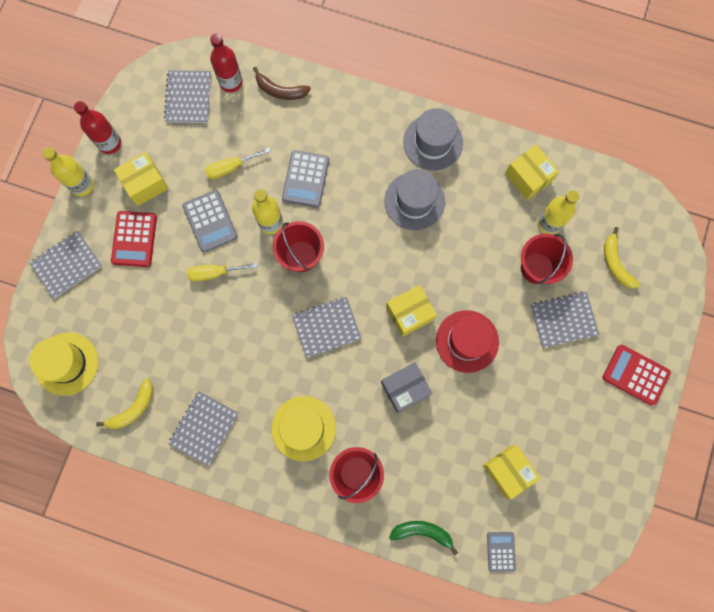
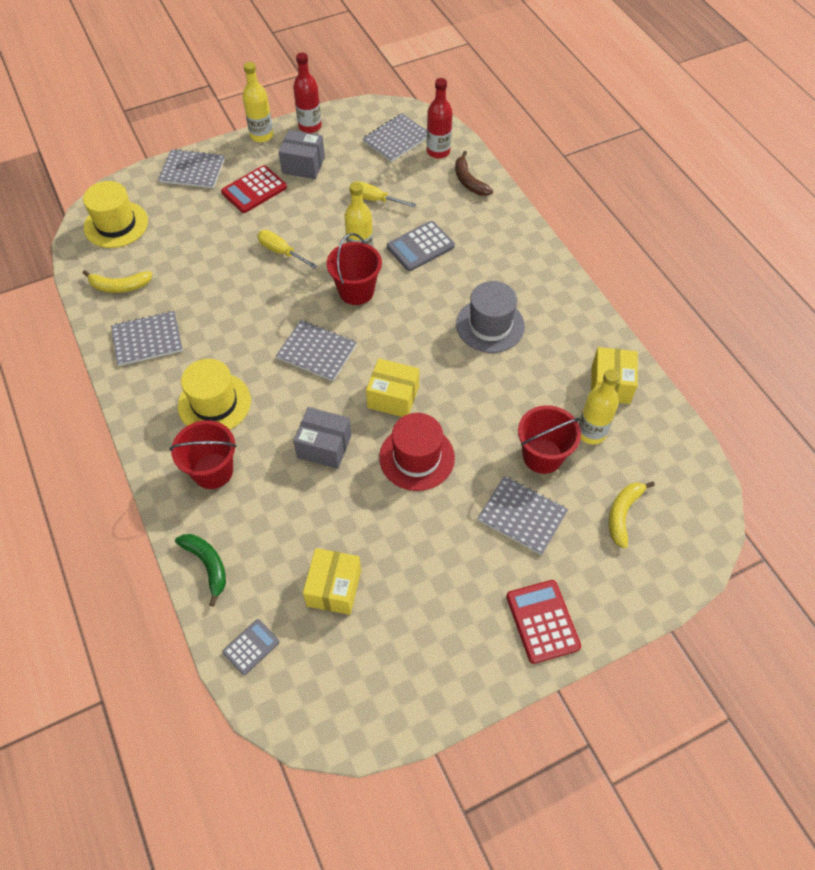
camera: 45 degrees right, 20 degrees down
yellow box [114,152,169,206] -> grey box [279,130,325,179]
grey calculator [182,190,238,252] -> none
grey hat [403,108,463,171] -> none

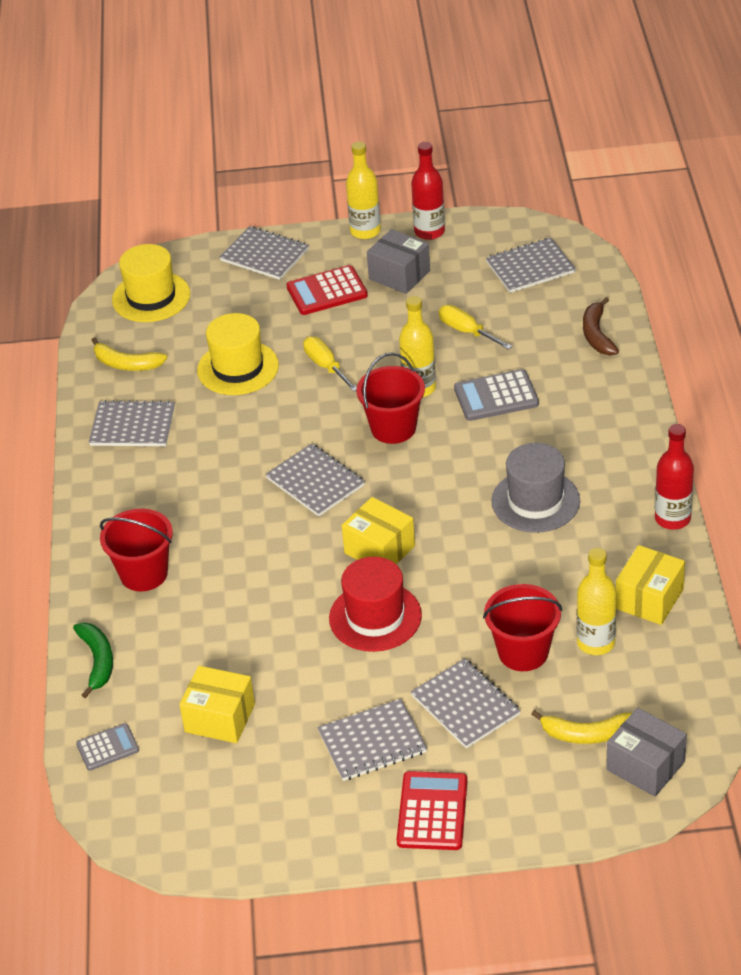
camera: 25 degrees right, 15 degrees down
yellow hat [178,359,251,430] -> yellow hat moved to [197,313,279,395]
grey box [293,407,352,469] -> grey box moved to [606,708,687,797]
yellow box [303,548,361,615] -> yellow box turned 75 degrees clockwise [179,666,255,743]
red bottle [427,78,453,159] -> red bottle moved to [655,424,694,530]
yellow banana [609,481,655,549] -> yellow banana turned 135 degrees counterclockwise [531,710,632,744]
none -> grey notebook [318,699,427,781]

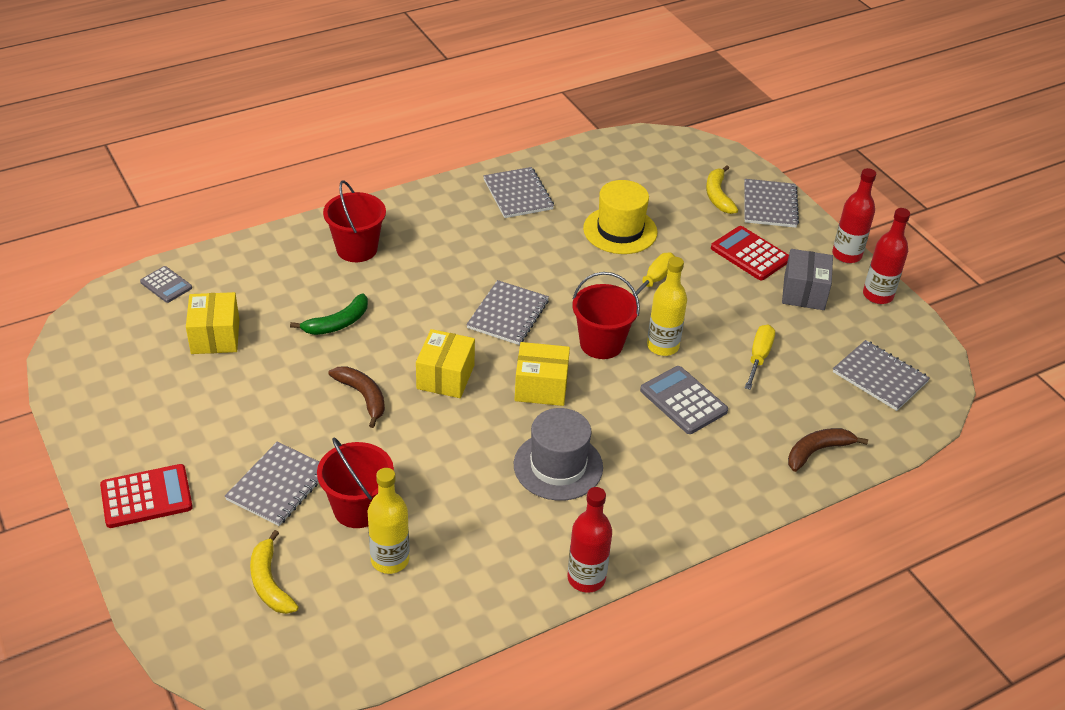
camera: 60 degrees right, 0 degrees up
green banana [73,622,113,698] -> green banana moved to [290,293,368,335]
yellow banana [91,337,167,371] -> yellow banana moved to [706,165,738,214]
yellow hat [112,244,190,322] -> none
grey notebook [318,699,427,781] -> none
red hat [329,557,422,652] -> brown banana [328,366,385,428]
yellow bottle [346,141,381,239] -> red bottle [832,168,876,263]
grey box [606,708,687,797] -> none
yellow box [616,545,685,625] -> yellow box moved to [515,342,570,406]

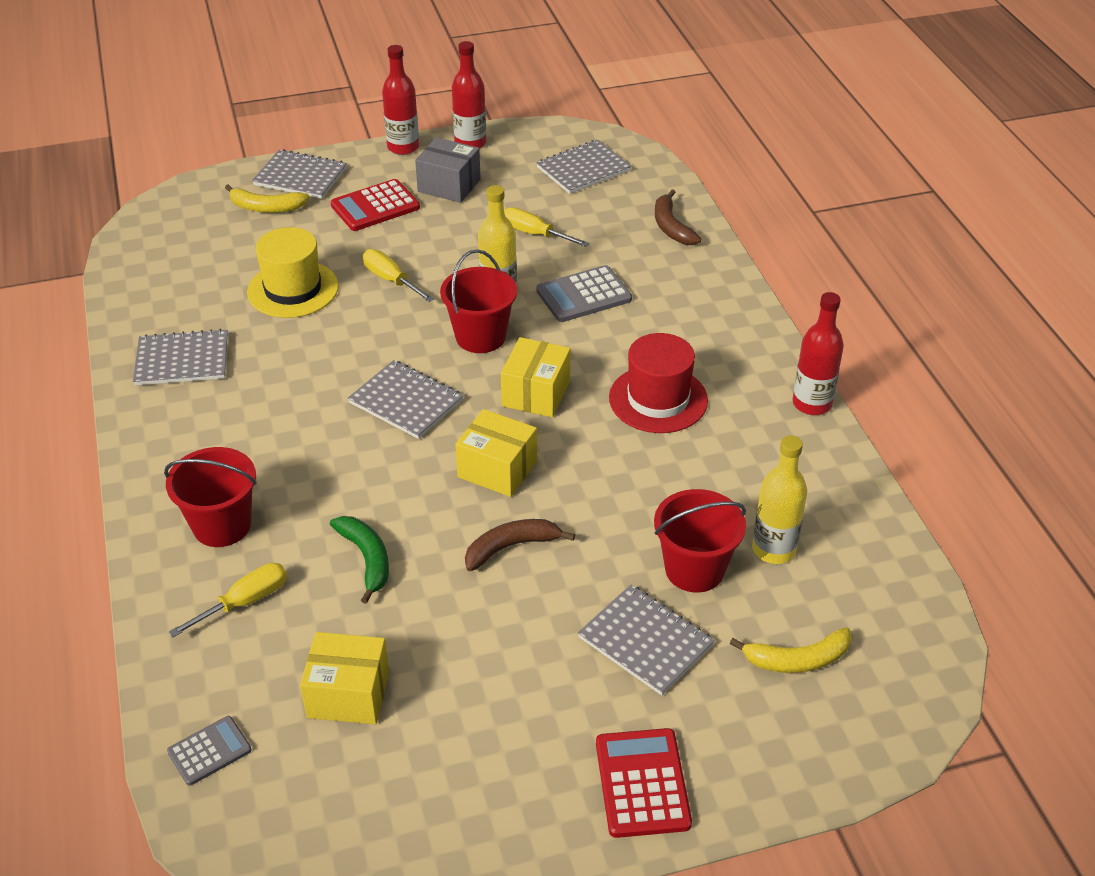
camera: 75 degrees left, 0 degrees up
grey hat [514,408,603,501] -> red hat [609,333,708,433]
none -> yellow screwdriver [169,563,287,637]

